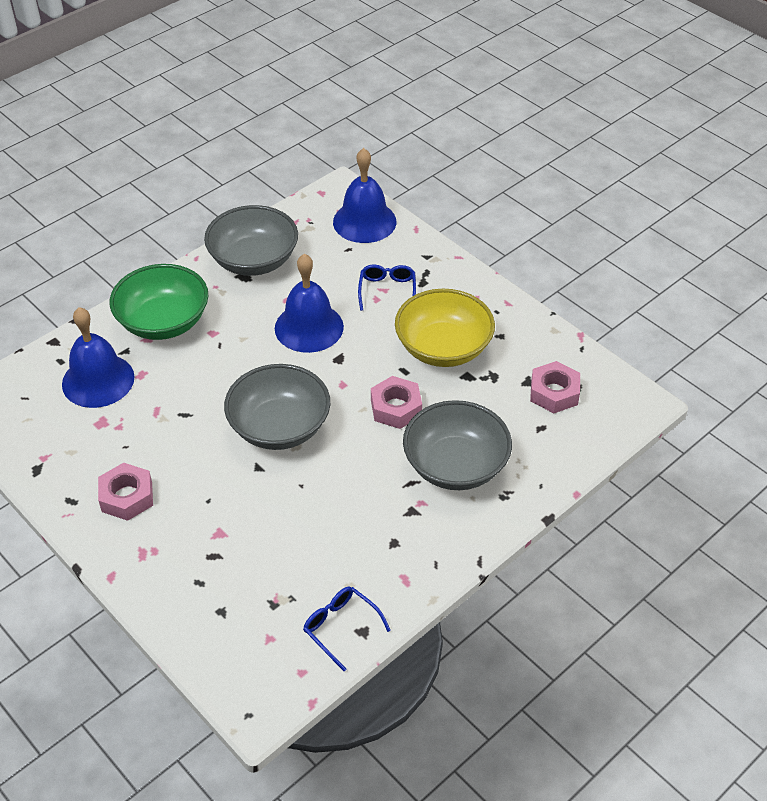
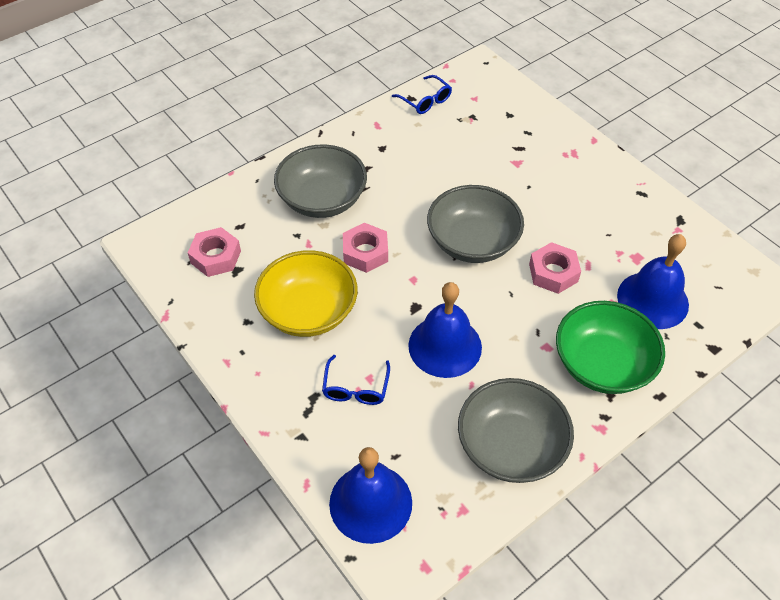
camera: 175 degrees left, 5 degrees up
pink nut [98,463,153,521] -> pink nut moved to [529,242,581,294]

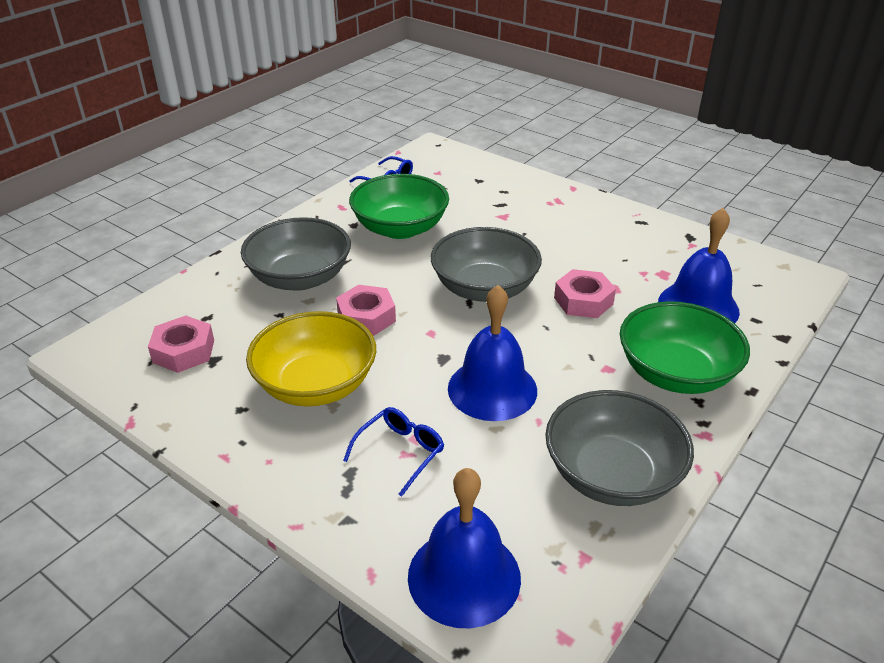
camera: 15 degrees left, 15 degrees down
blue glasses [322,355,390,405] -> blue glasses turned 135 degrees counterclockwise [343,407,444,497]
none -> green bowl [349,174,449,239]

